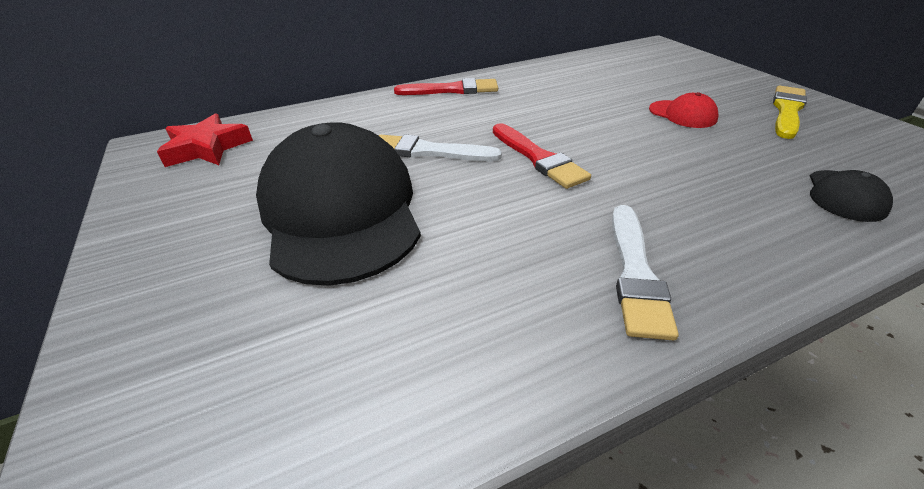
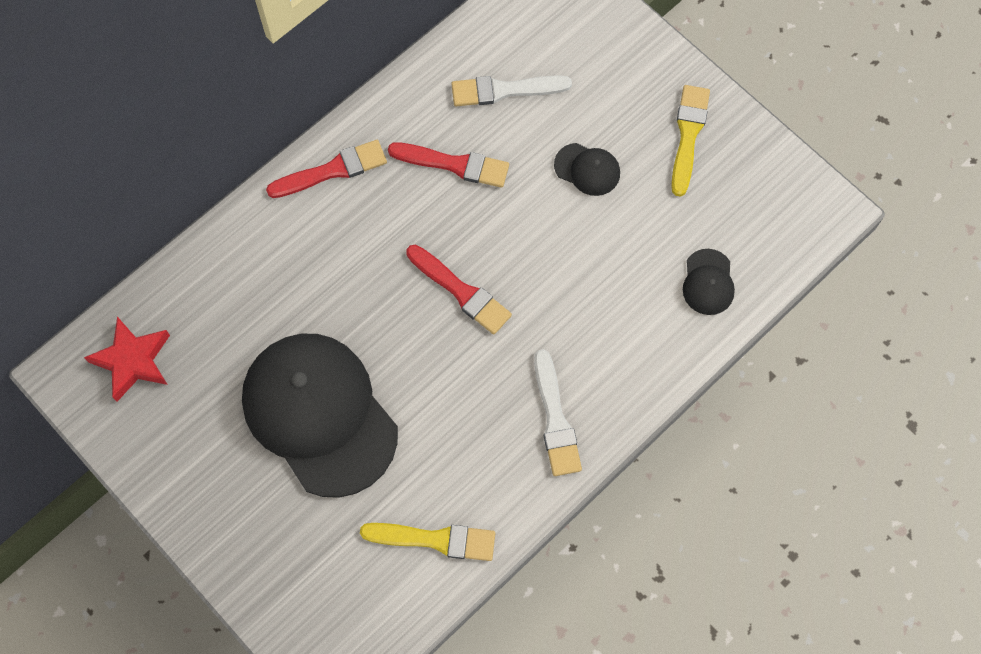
camera: 20 degrees left, 30 degrees up
white brush [379,135,502,161] -> white brush moved to [451,75,572,106]
red cap [649,92,718,128] -> black cap [554,143,620,196]
none -> yellow brush [360,523,495,561]
none -> red brush [388,142,509,188]

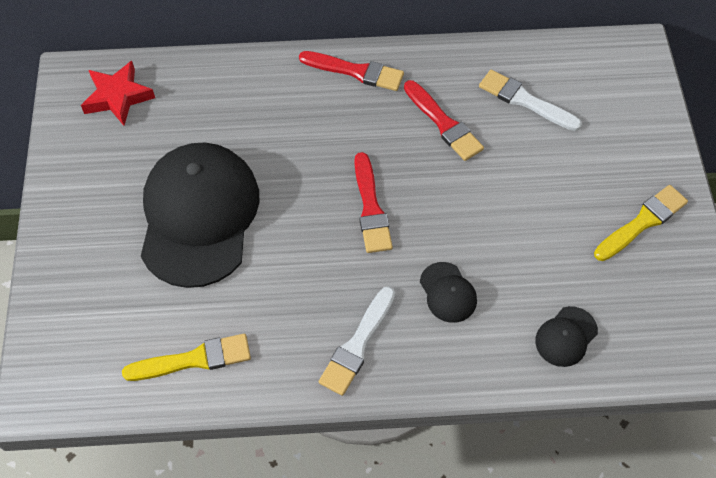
camera: 40 degrees right, 10 degrees down
yellow brush [360,523,495,561] -> yellow brush turned 60 degrees counterclockwise [122,334,251,381]
black cap [554,143,620,196] -> black cap moved to [420,262,477,323]

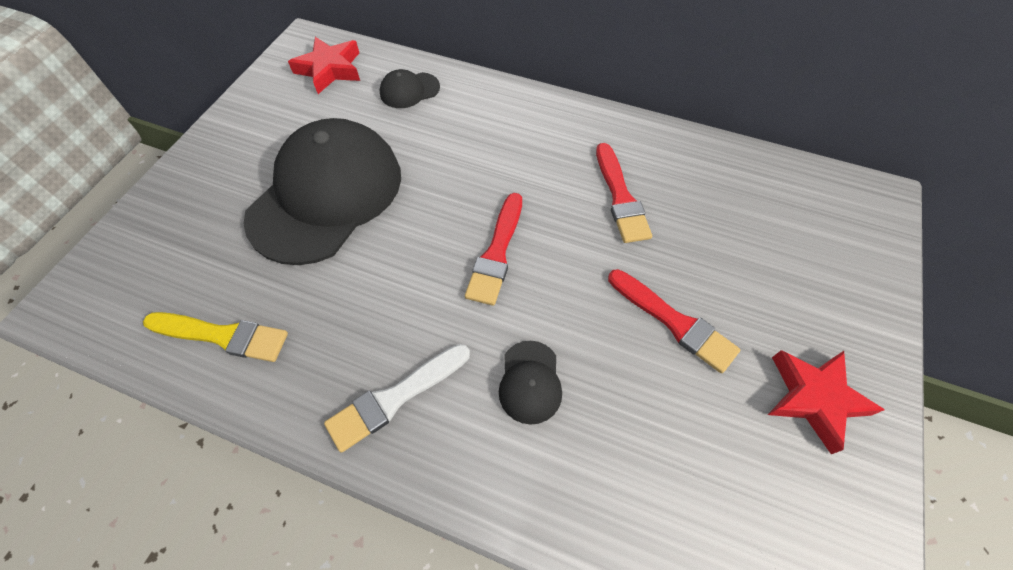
camera: 25 degrees right, 0 degrees up
red brush [299,51,404,91] -> red brush moved to [608,269,740,373]
white brush [479,70,582,131] -> none
black cap [535,306,598,367] -> black cap moved to [380,69,440,108]
yellow brush [594,185,688,261] -> red star [768,350,885,454]

